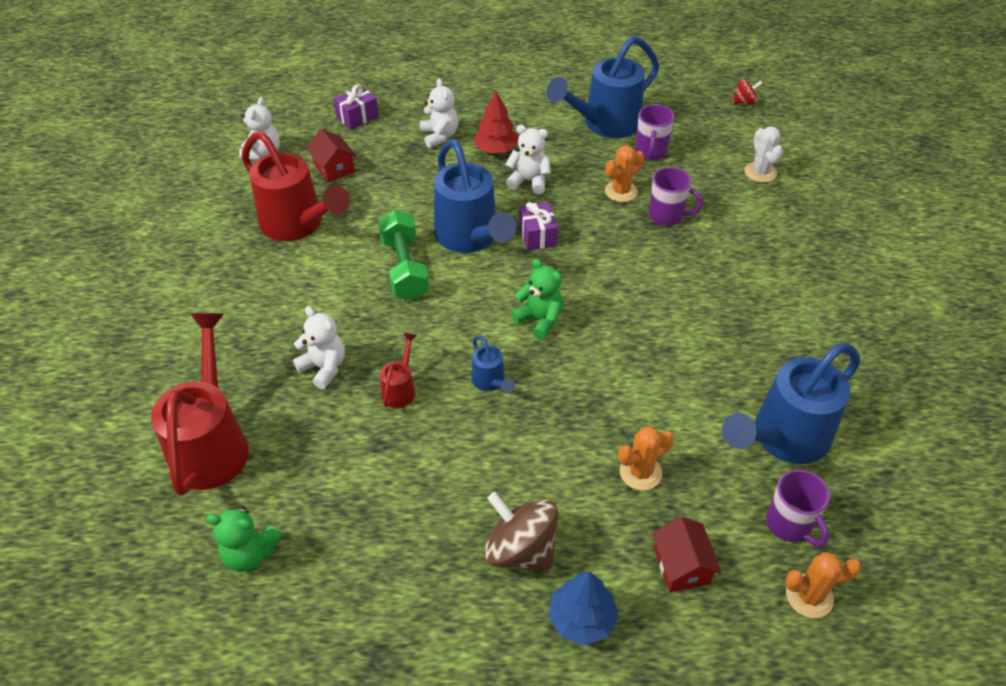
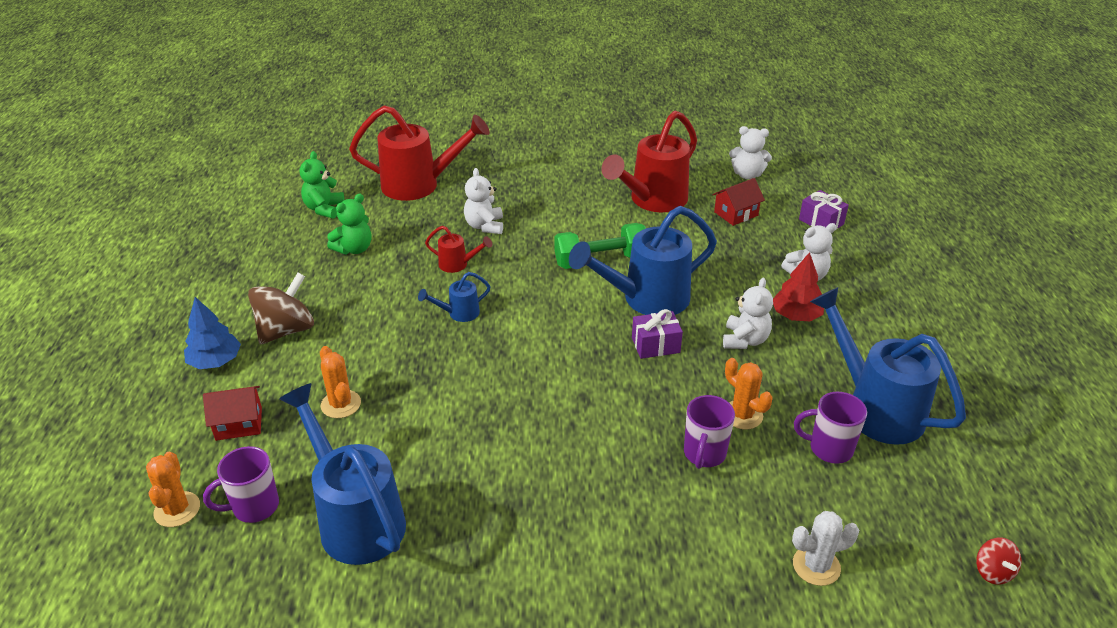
camera: 90 degrees right, 10 degrees down
white teddy bear [293,307,345,389] -> white teddy bear turned 135 degrees clockwise [464,168,503,234]
green teddy bear [511,259,563,339] -> green teddy bear moved to [327,193,372,254]

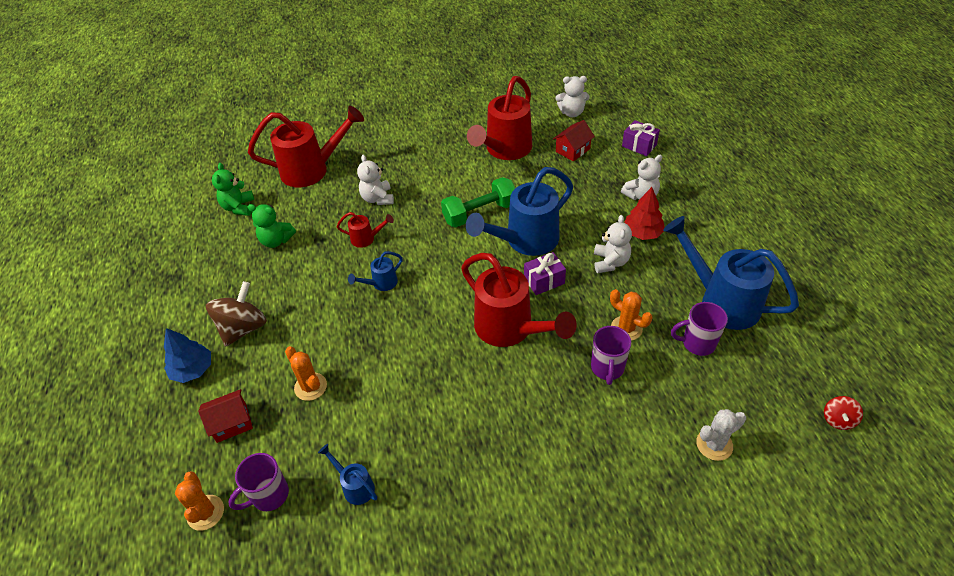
camera: 10 degrees left, 10 degrees up
blue watering can [279,383,406,565] -> blue watering can [318,444,377,505], size x0.46
green teddy bear [327,193,372,254] -> green teddy bear turned 75 degrees clockwise [248,204,296,248]
red spinning top [976,538,1021,585] -> red spinning top turned 45 degrees clockwise [824,396,863,430]
none -> red watering can [461,253,577,347]

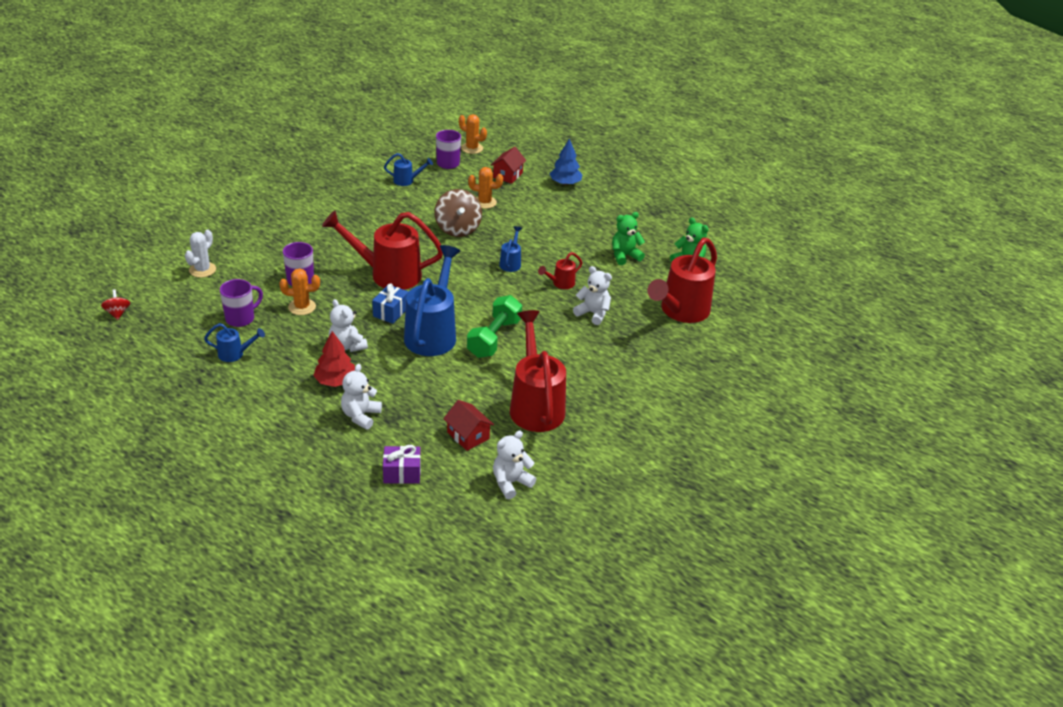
camera: 135 degrees right, 10 degrees down
brown spinning top [206,281,267,346] -> brown spinning top moved to [435,189,482,237]
purple gift [524,252,566,295] -> blue gift [372,283,409,324]
red house [553,120,595,162] -> red house turned 45 degrees counterclockwise [443,400,494,451]
blue watering can [663,216,799,330] -> blue watering can [204,323,265,362], size x0.46

